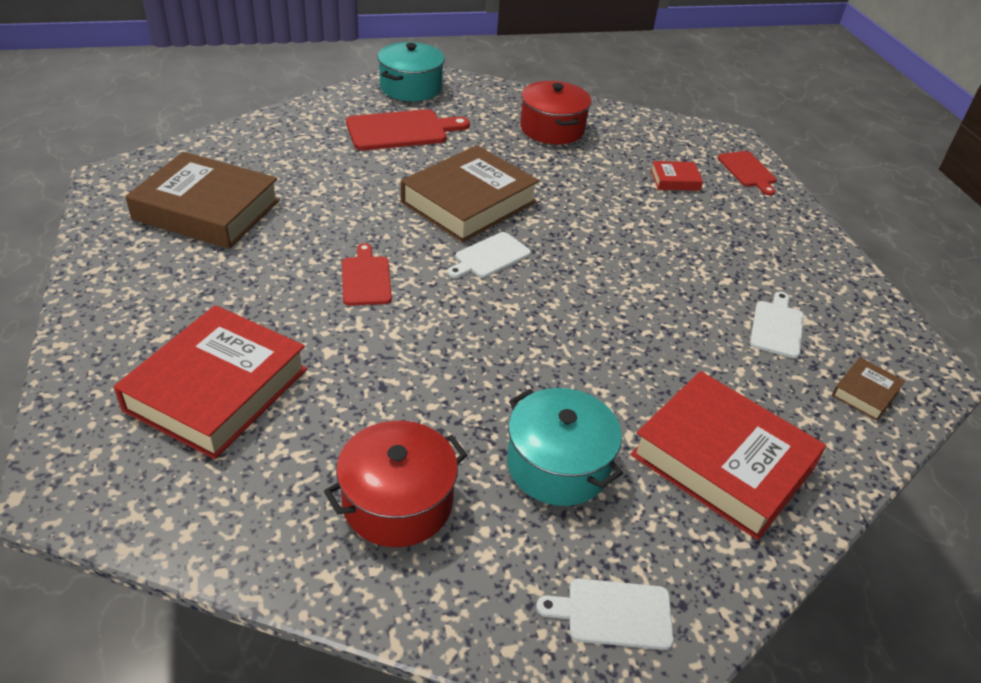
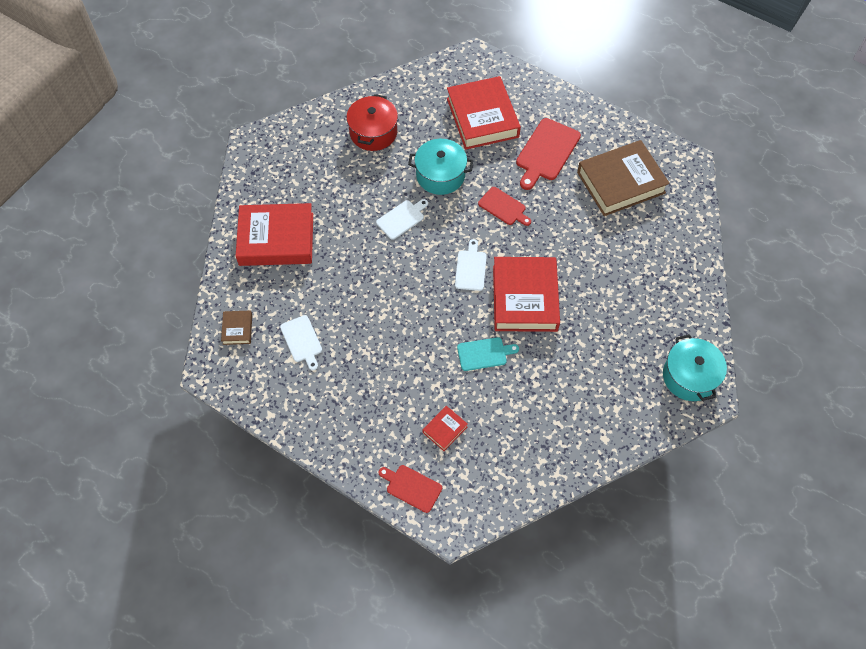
camera: 140 degrees right, 20 degrees up
red cutting board [346,109,470,150] -> red cutting board moved to [516,118,581,190]
brown book [401,145,539,243] -> red book [493,257,560,332]
turquoise pot [507,388,623,506] -> turquoise pot moved to [408,139,473,195]
red pot [520,81,592,144] -> none
white cutting board [536,578,674,650] -> white cutting board moved to [376,199,428,240]
none -> turquoise cutting board [457,337,519,371]

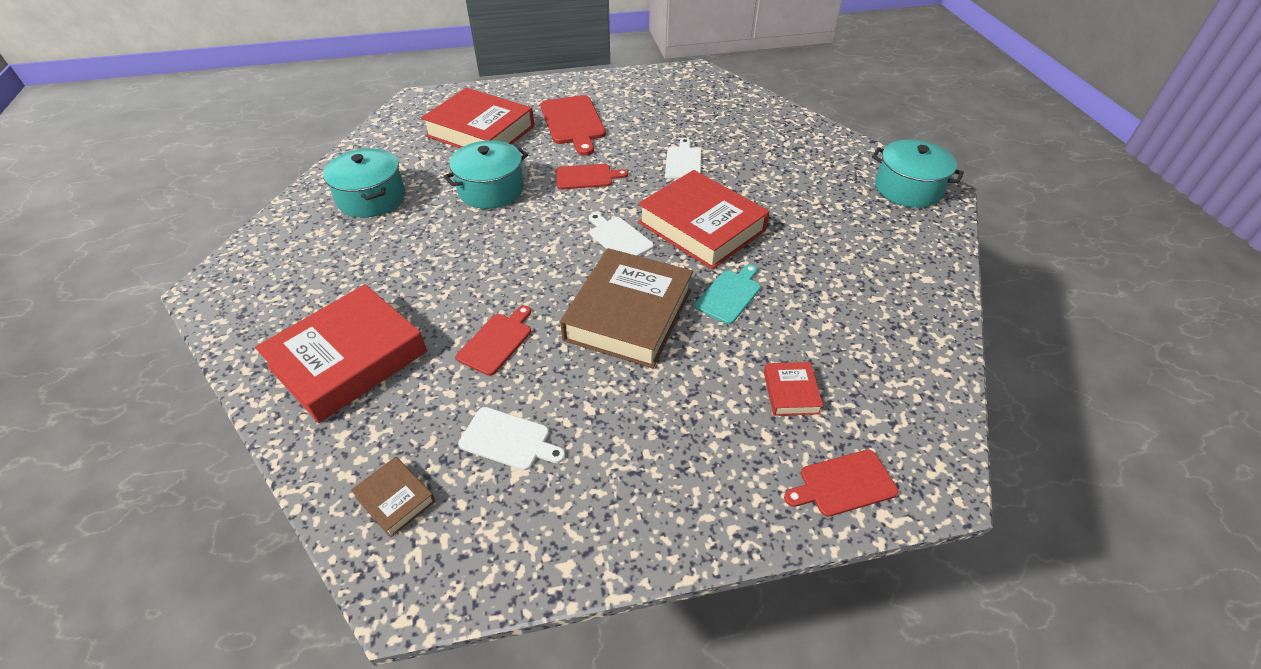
camera: 45 degrees left, 15 degrees down
red pot [346,94,398,151] -> turquoise pot [323,148,405,218]
white cutting board [376,199,428,240] -> white cutting board moved to [665,138,702,179]
brown book [577,140,670,216] -> brown book moved to [560,248,693,369]
none -> red cutting board [456,305,531,376]

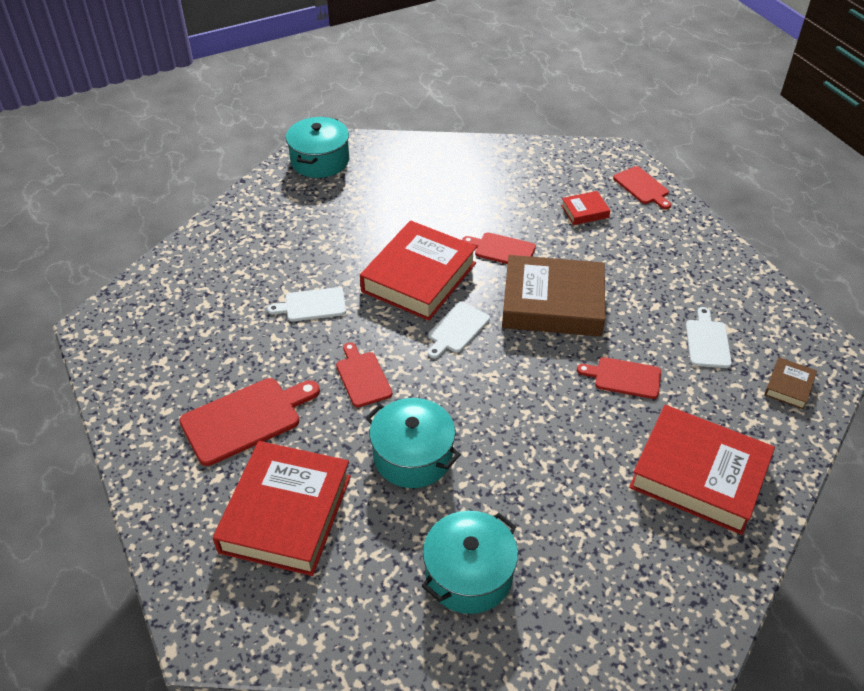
camera: 105 degrees left, 0 degrees up
turquoise cutting board [695,264,761,324] -> red cutting board [462,233,536,264]

